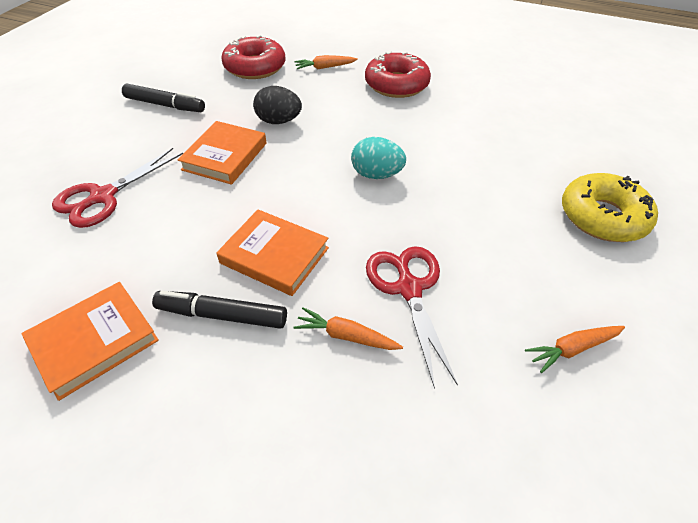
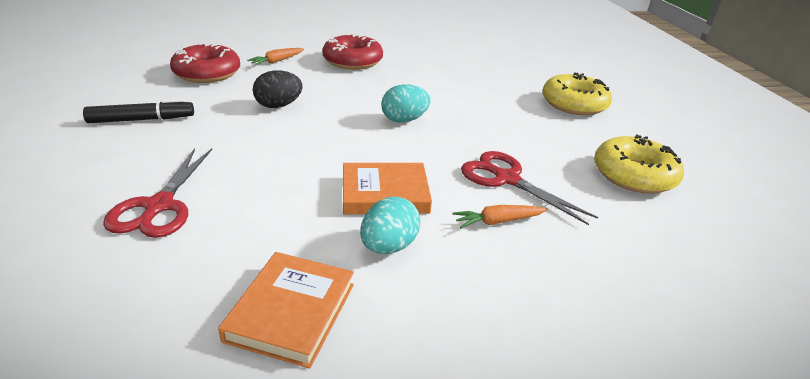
camera: 35 degrees left, 15 degrees down
black marker [152,291,287,329] -> turquoise egg [360,197,420,254]
orange book [178,121,266,185] -> none
orange carrot [525,326,625,373] -> yellow donut [594,134,684,194]

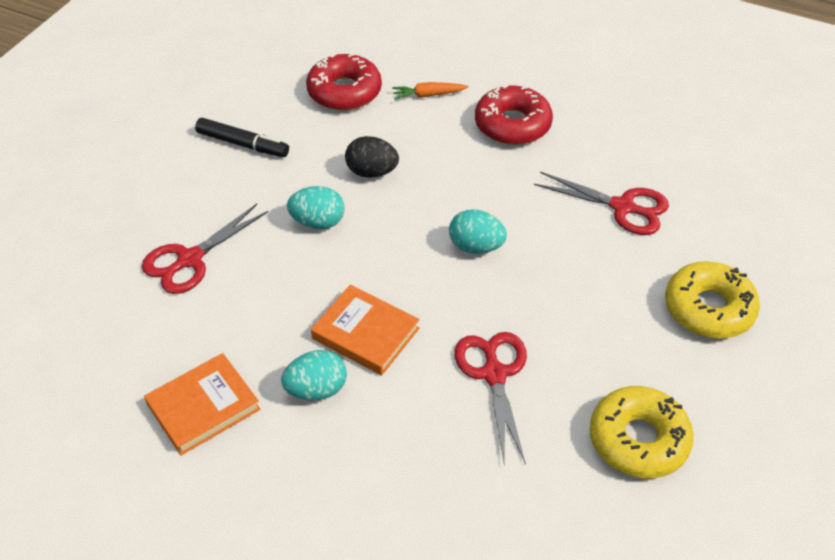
camera: 40 degrees right, 15 degrees up
orange carrot [452,205,547,228] -> none
none -> turquoise egg [287,186,345,229]
none -> red scissors [534,172,669,235]

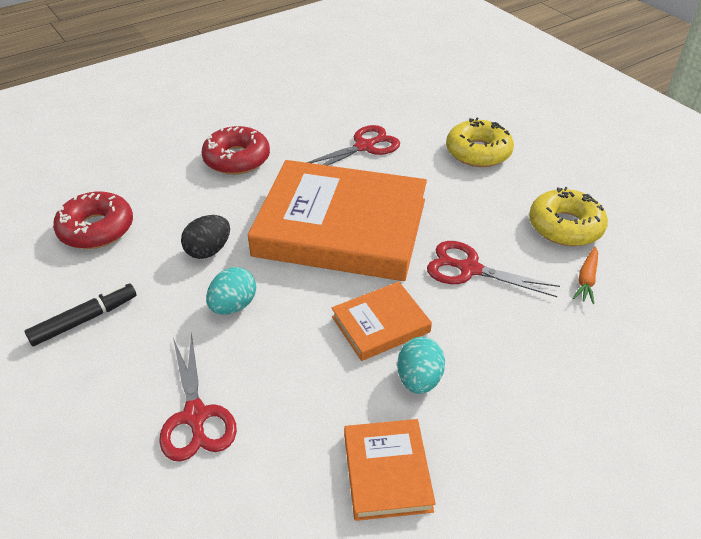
camera: 60 degrees left, 5 degrees down
orange carrot [392,82,469,100] -> orange carrot moved to [573,247,598,304]
turquoise egg [449,209,507,254] -> orange book [248,160,427,281]

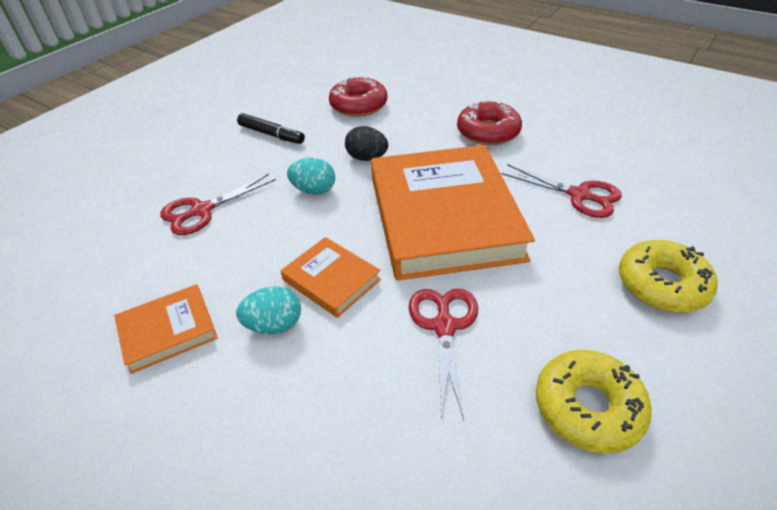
camera: 70 degrees right, 0 degrees up
orange carrot [573,247,598,304] -> none

